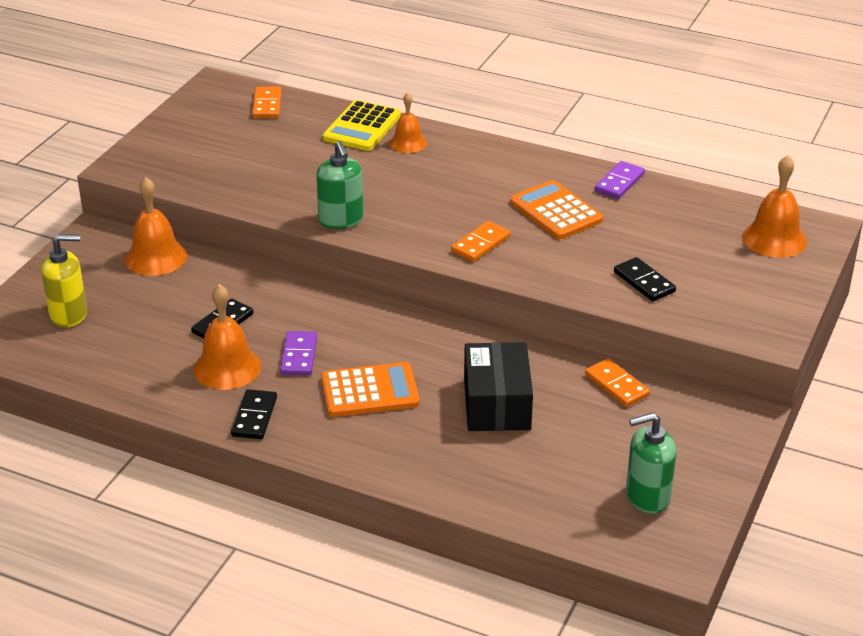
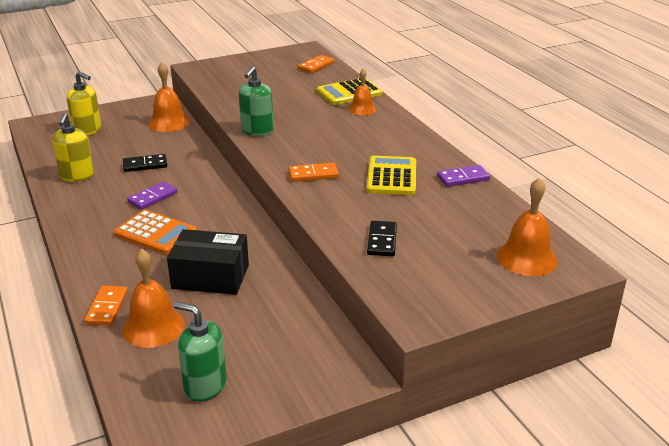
camera: 40 degrees right, 5 degrees down
orange bell [194,284,261,390] -> orange bell moved to [122,249,185,348]
black domino [231,389,277,439] -> none
black box [464,342,533,431] -> black box turned 60 degrees clockwise [167,229,249,295]
orange calculator [510,180,603,239] -> yellow calculator [366,156,416,195]
orange domino [585,358,650,407] -> orange domino moved to [84,286,128,326]
none -> yellow soap dispenser [52,113,94,182]

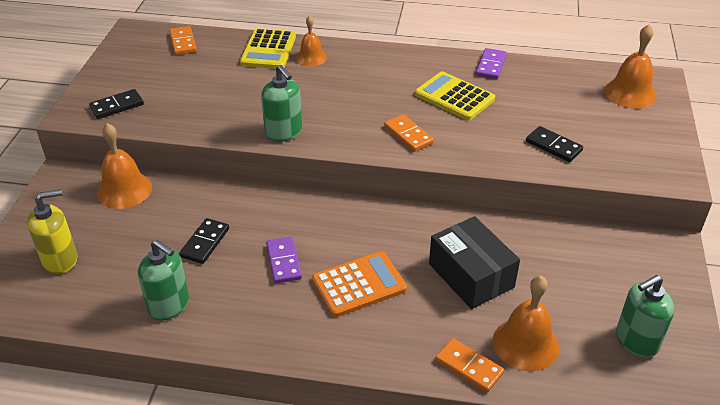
camera: 55 degrees left, 10 degrees up
yellow soap dispenser [52,113,94,182] -> green soap dispenser [138,240,189,321]
black box [167,229,249,295] -> black box turned 75 degrees counterclockwise [429,216,520,309]
orange domino [289,162,339,182] -> orange domino turned 60 degrees counterclockwise [384,114,434,152]
none -> black domino [89,89,144,119]

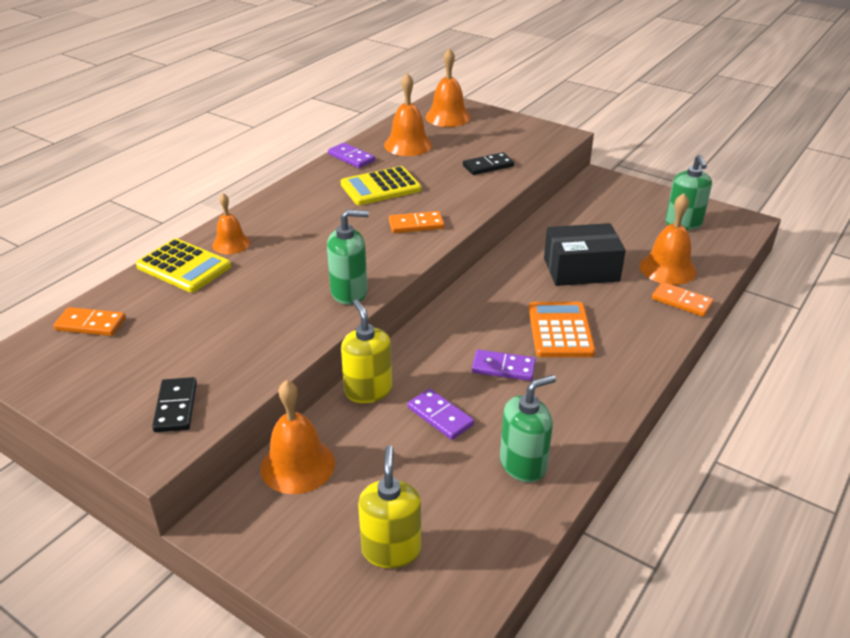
camera: 65 degrees left, 5 degrees down
black domino [179,218,229,264] -> purple domino [408,388,474,440]
orange domino [435,338,504,393] -> orange domino turned 60 degrees clockwise [652,282,714,317]
none -> yellow soap dispenser [341,299,392,403]
none -> orange bell [384,73,432,156]

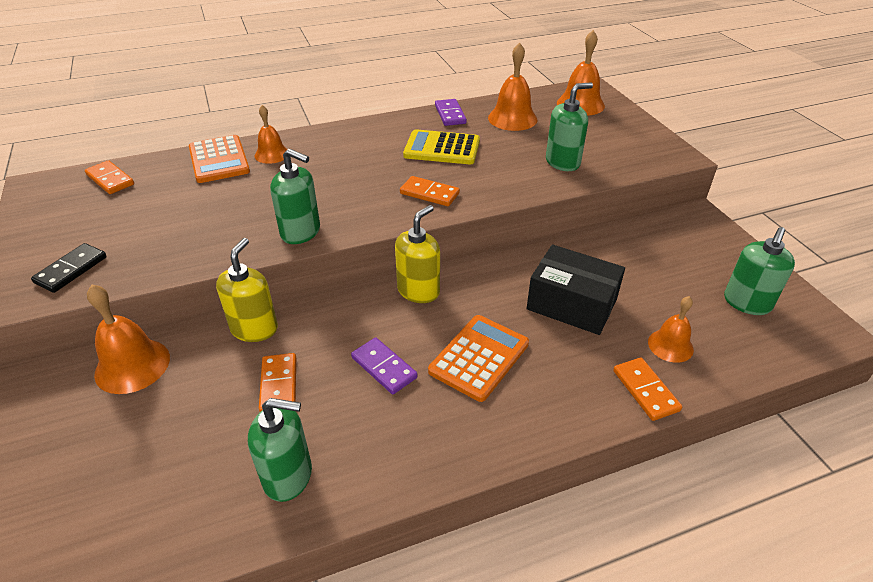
camera: 35 degrees right, 5 degrees up
yellow calculator [136,238,232,292] -> orange calculator [189,135,250,183]
yellow soap dispenser [358,446,421,568] -> yellow soap dispenser moved to [395,205,440,303]
purple domino [408,388,474,440] -> orange domino [259,353,296,412]
black domino [463,152,514,175] -> green soap dispenser [546,83,593,171]
orange bell [639,193,697,285] -> orange bell [648,296,694,363], size x0.64

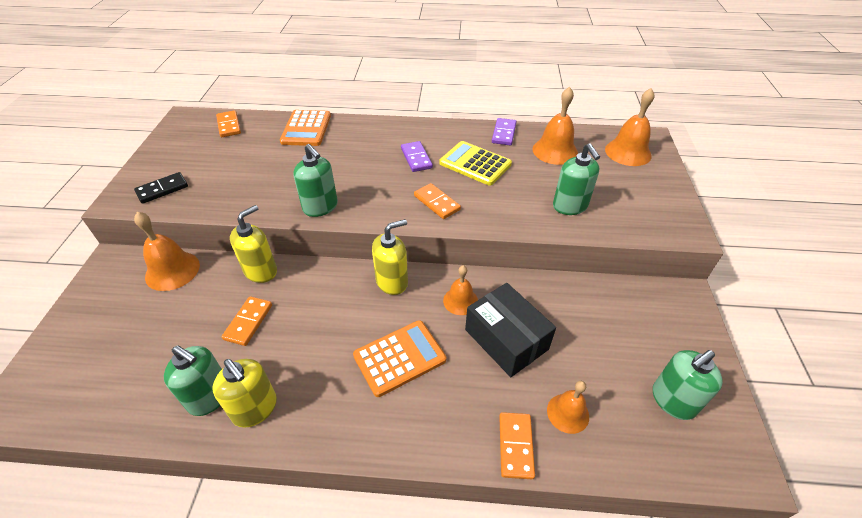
camera: 25 degrees right, 5 degrees up
orange bell [255,105,287,164] -> orange bell moved to [443,265,478,315]
purple domino [351,338,418,394] -> purple domino moved to [401,141,433,172]
green soap dispenser [546,83,593,171] -> green soap dispenser turned 75 degrees clockwise [553,143,600,215]
none -> yellow soap dispenser [212,359,277,428]

